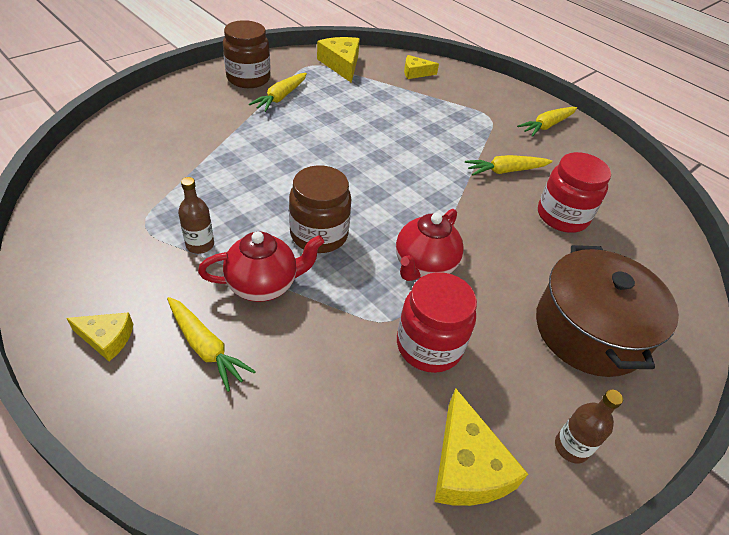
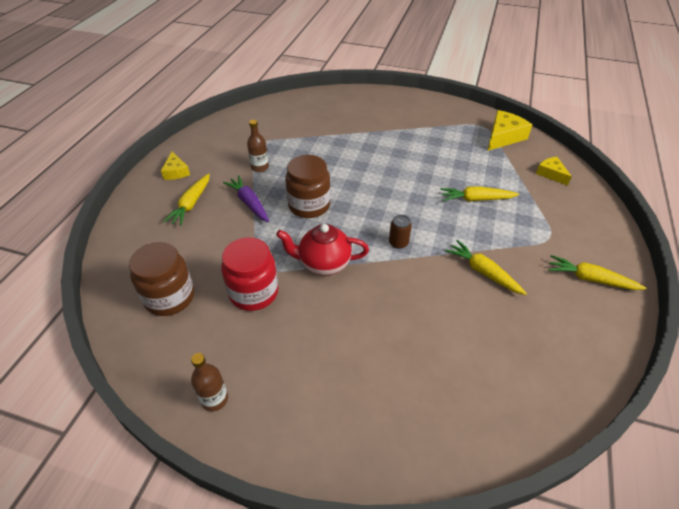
camera: 65 degrees right, 0 degrees up
red teapot [198,231,324,302] -> purple carrot [223,175,269,222]
brown jar [223,20,271,88] -> brown jar moved to [129,242,194,316]
yellow carrot [249,73,307,112] -> yellow carrot moved to [440,186,519,201]
yellow cheese [434,388,528,506] -> none
brown pot [536,245,679,377] -> none
red jar [538,152,611,233] -> none
none -> brown can [389,215,412,249]

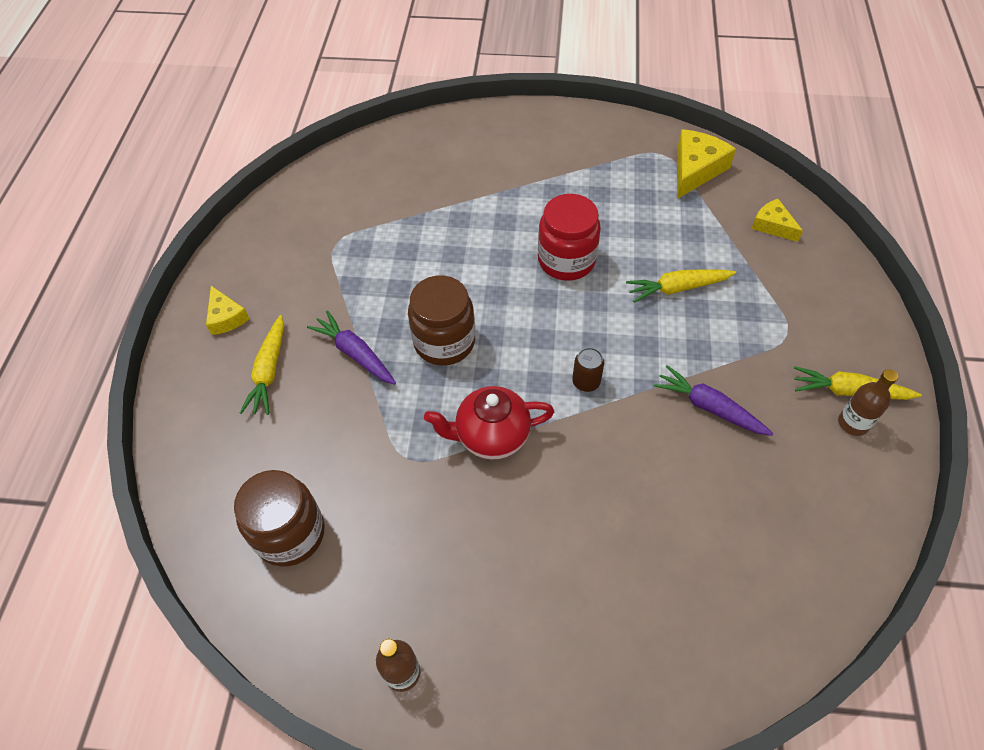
camera: 10 degrees left, 10 degrees up
red jar [221,237,278,311] -> red jar moved to [538,194,601,281]
brown bottle [247,120,269,172] -> brown bottle moved to [838,369,898,436]
yellow carrot [445,240,527,295] -> purple carrot [654,365,773,436]

